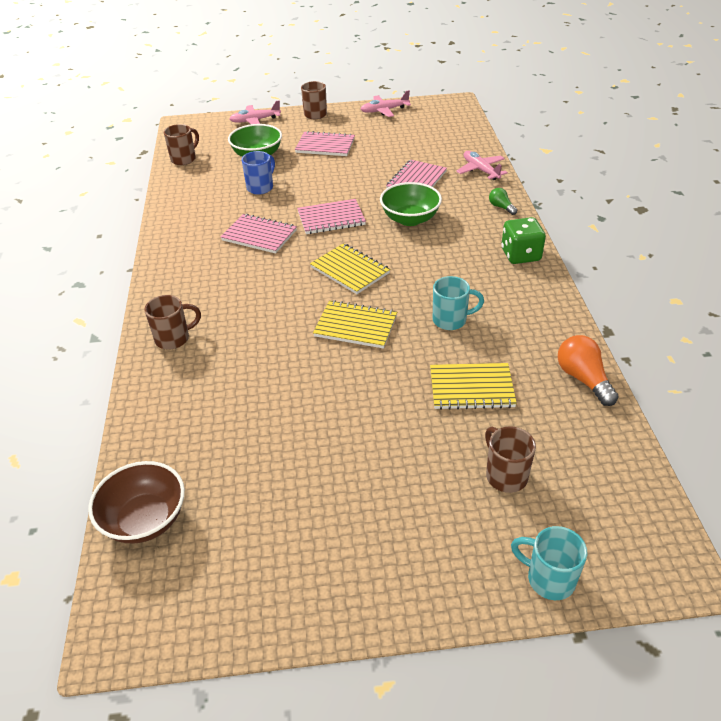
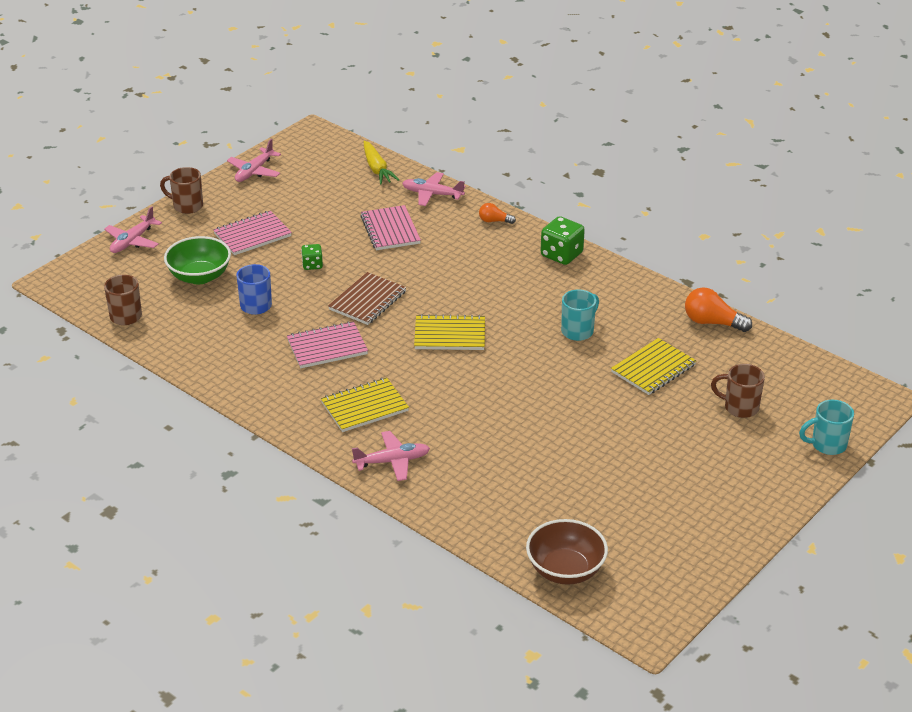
camera: 45 degrees left, 5 degrees down
brown mug [144,295,201,350] -> pink plane [352,431,430,481]
pink notebook [297,199,366,234] -> brown notebook [328,272,406,325]
yellow notebook [313,300,397,349] -> yellow notebook moved to [321,377,409,432]
green bowl [380,182,442,226] -> none
green light bulb [489,188,517,215] -> orange light bulb [479,203,516,224]
none -> green dice [301,244,323,270]
none -> yellow carrot [364,140,399,184]

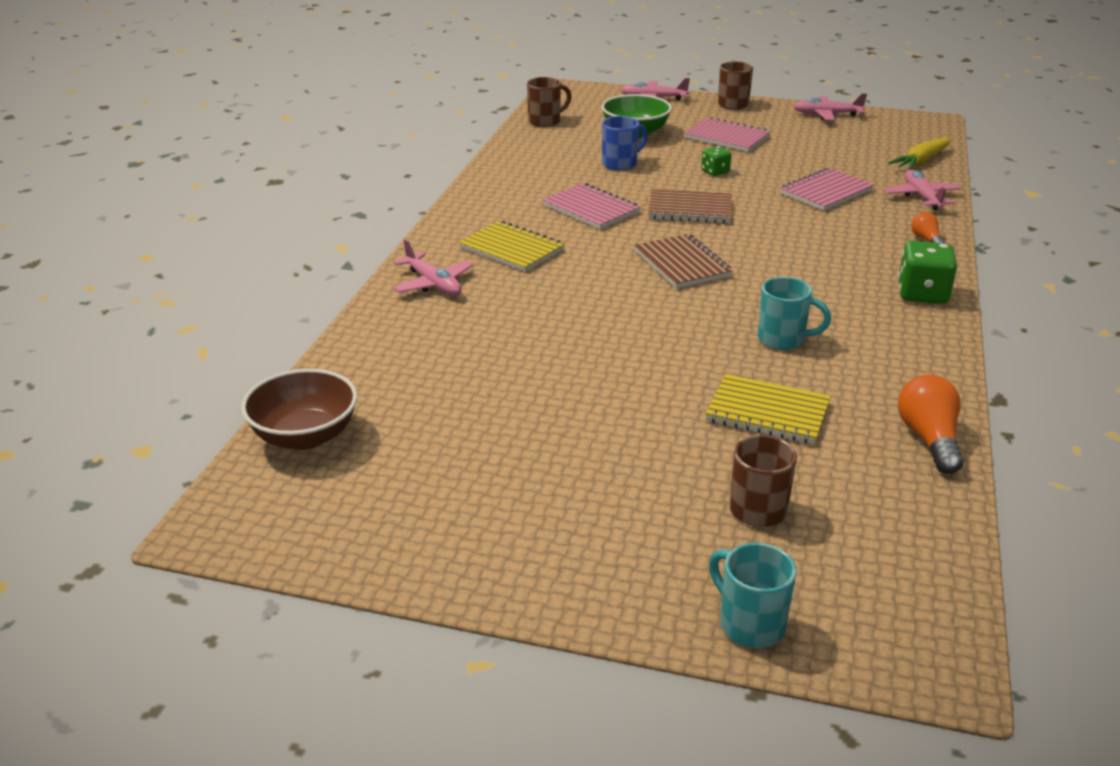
camera: 65 degrees right, 5 degrees down
yellow notebook [414,314,485,350] -> brown notebook [634,234,733,288]

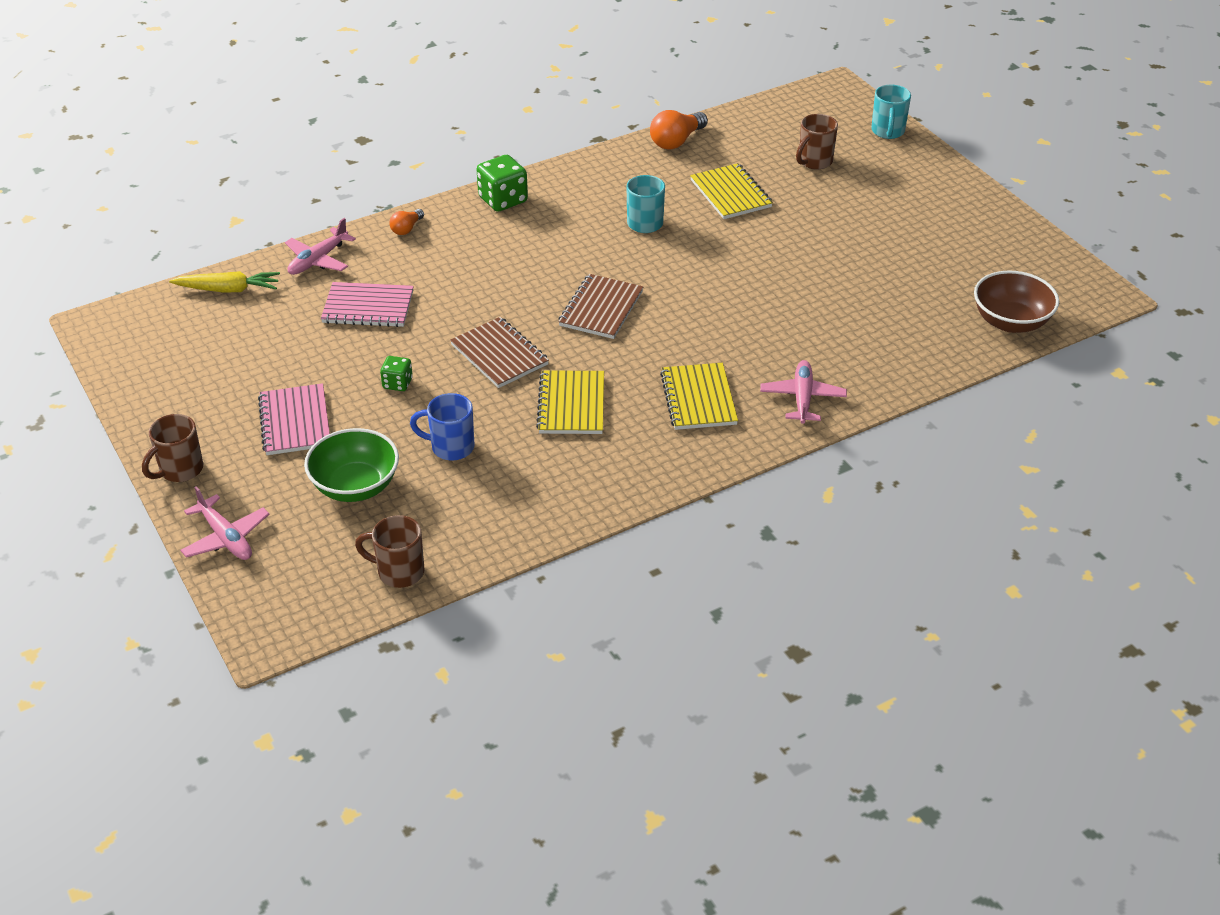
camera: 135 degrees left, 10 degrees up
pink notebook [542,183,640,229] -> yellow notebook [536,370,604,434]
pink plane [793,93,867,121] -> none

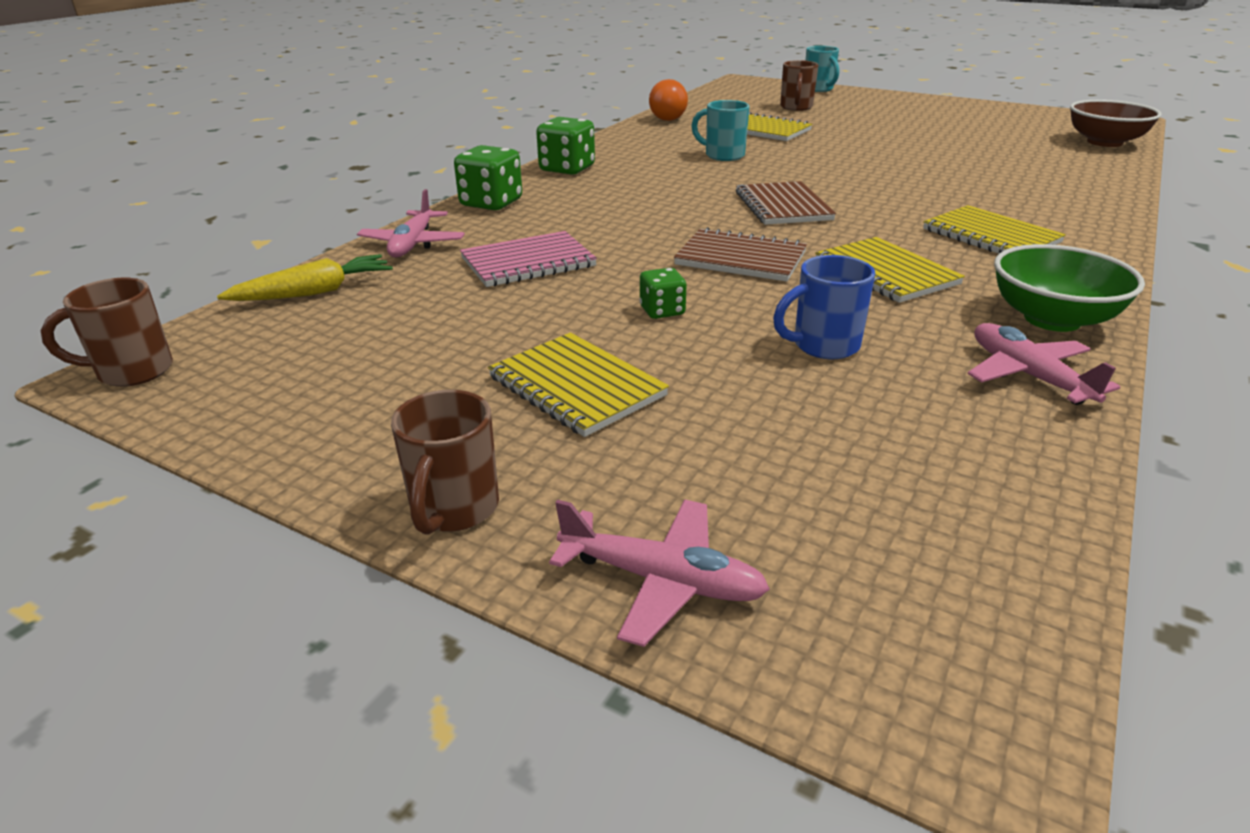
camera: 30 degrees left, 10 degrees down
pink notebook [258,383,330,455] -> yellow notebook [488,333,669,437]
green bowl [304,428,399,502] -> green bowl moved to [994,244,1145,332]
brown mug [355,515,424,588] -> brown mug moved to [41,278,173,387]
orange light bulb [389,209,424,235] -> green dice [454,145,522,210]
pink plane [760,360,847,424] -> pink plane moved to [967,323,1120,405]

